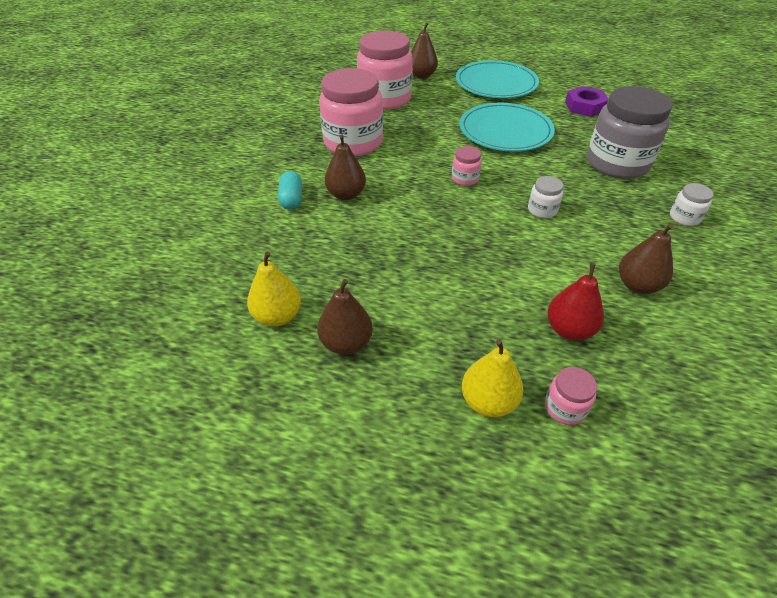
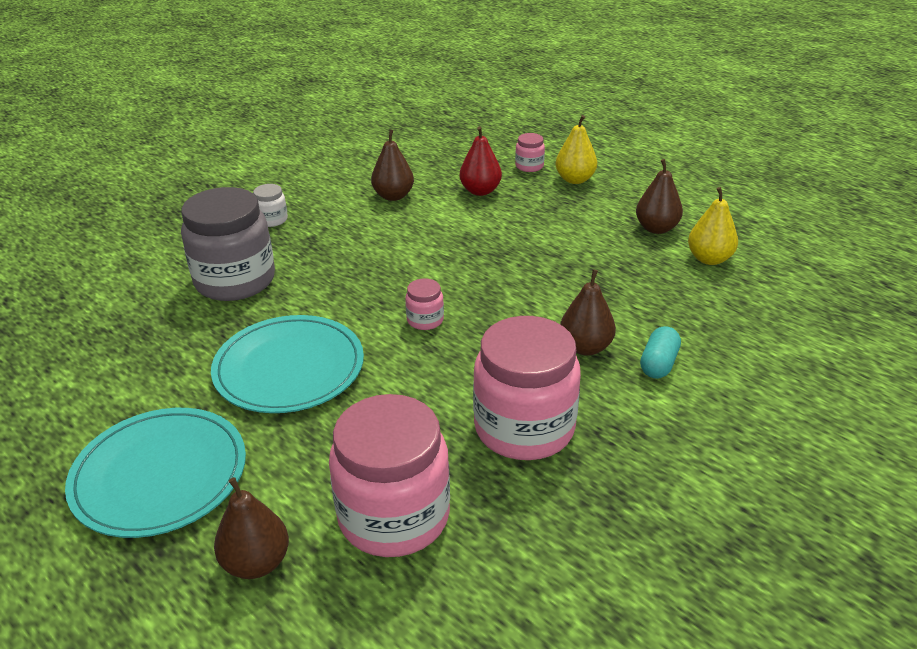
camera: 150 degrees left, 10 degrees down
white jar [528,176,563,218] -> none
purple nut [565,86,608,117] -> none

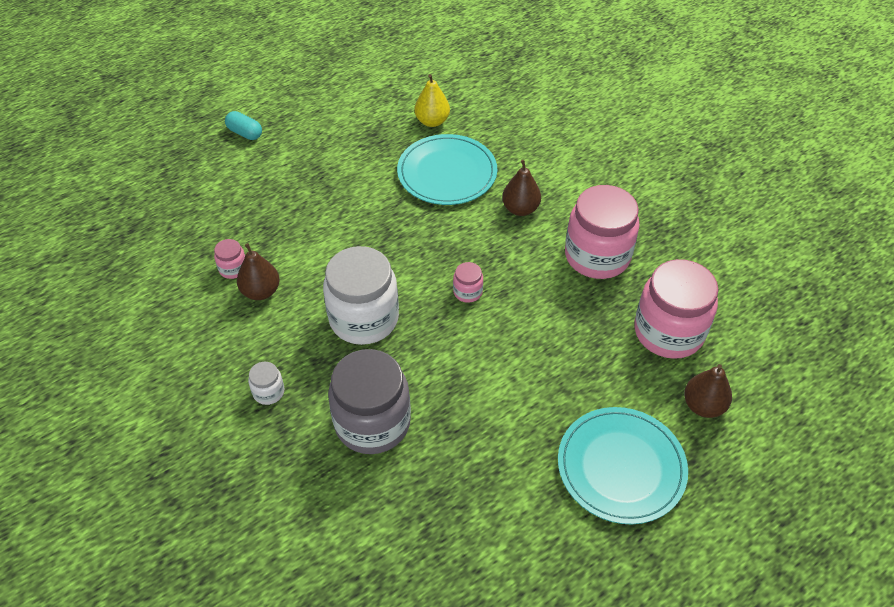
camera: 80 degrees left, 15 degrees up
turquoise plate [211,315,364,413] -> turquoise plate moved to [397,134,497,205]
red pear [460,126,502,196] -> none
pink jar [515,133,545,172] -> pink jar moved to [214,239,245,279]
yellow pear [555,115,597,184] -> none
brown pear [636,159,683,234] -> none
turquoise capsule [640,326,681,379] -> turquoise capsule moved to [225,111,262,140]
none -> white jar [323,246,399,345]

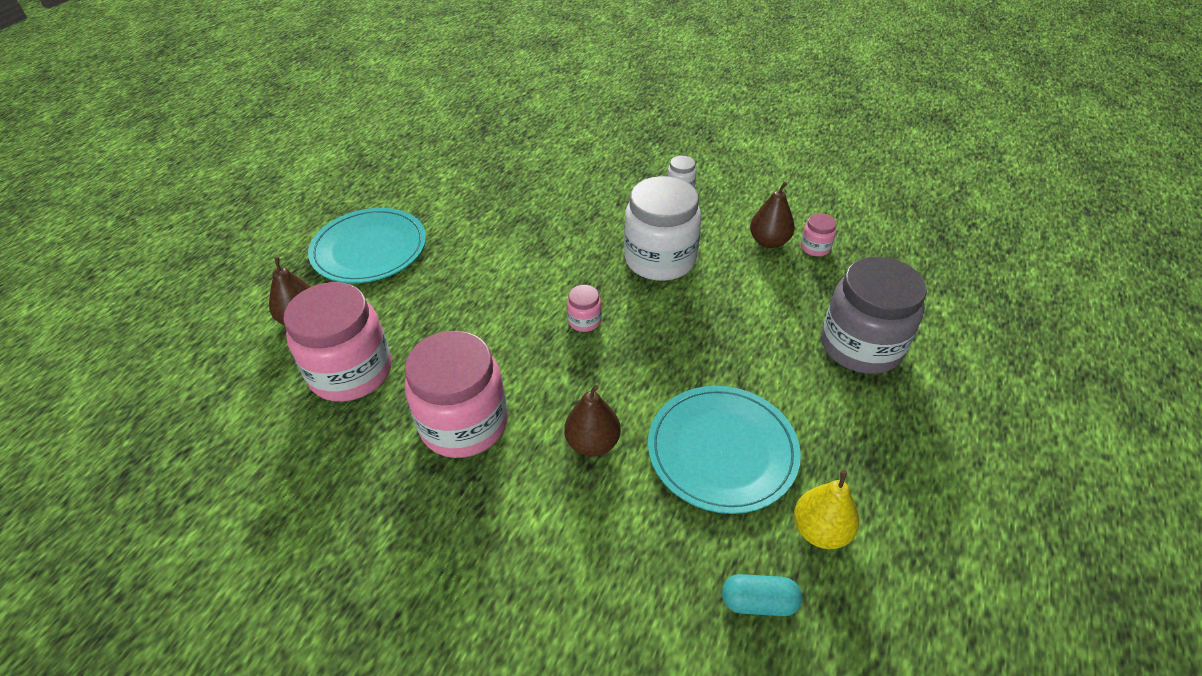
camera: 150 degrees right, 5 degrees down
turquoise capsule [225,111,262,140] -> turquoise capsule moved to [722,574,802,616]
grey jar [328,349,411,454] -> grey jar moved to [822,257,927,374]

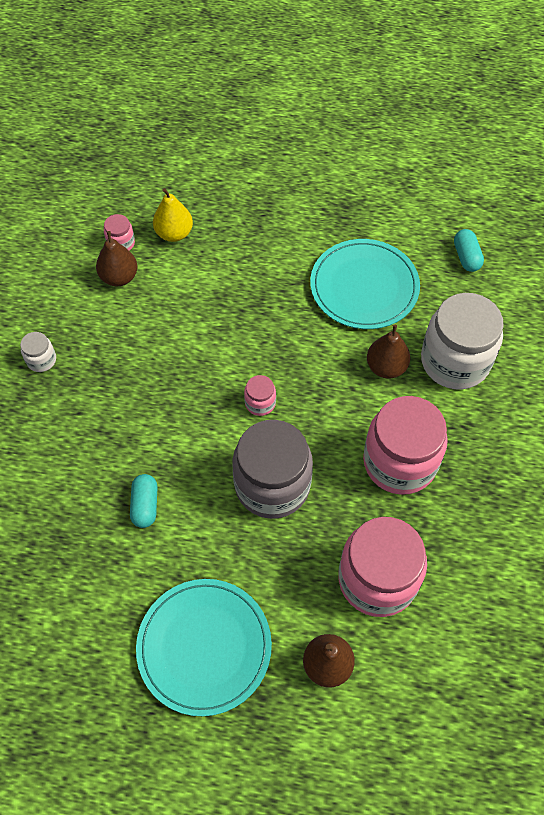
camera: 105 degrees left, 15 degrees up
white jar [624,176,701,281] -> white jar moved to [421,293,504,389]
yellow pear [794,470,859,549] -> yellow pear moved to [153,188,193,242]
grey jar [822,257,927,374] -> grey jar moved to [233,420,313,519]
none -> turquoise capsule [130,474,158,528]

